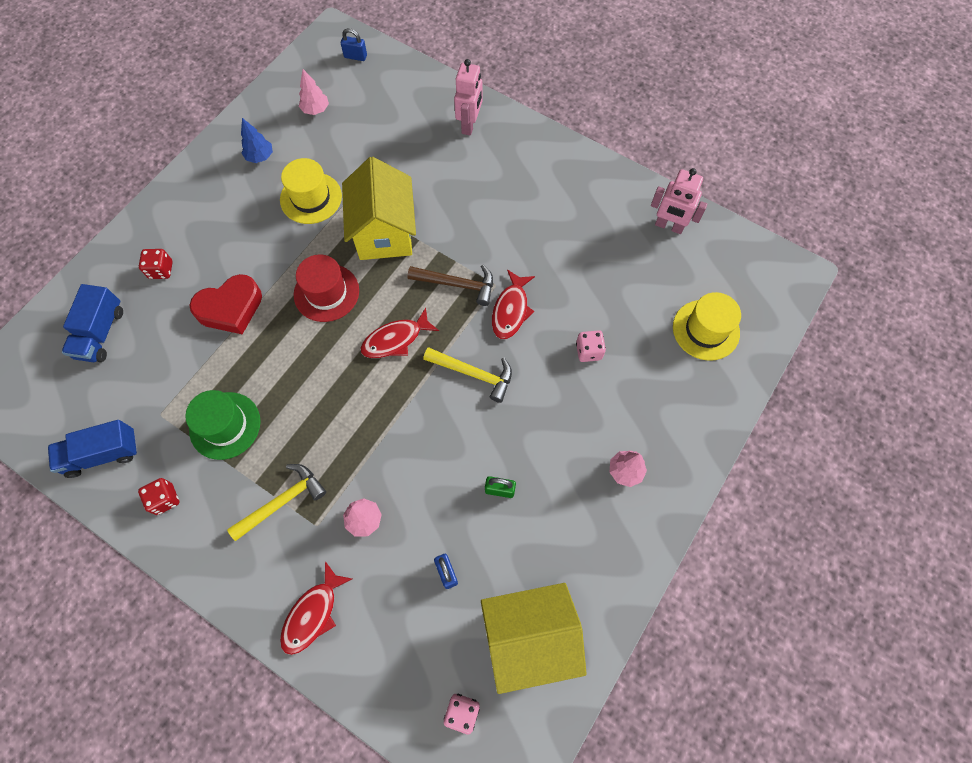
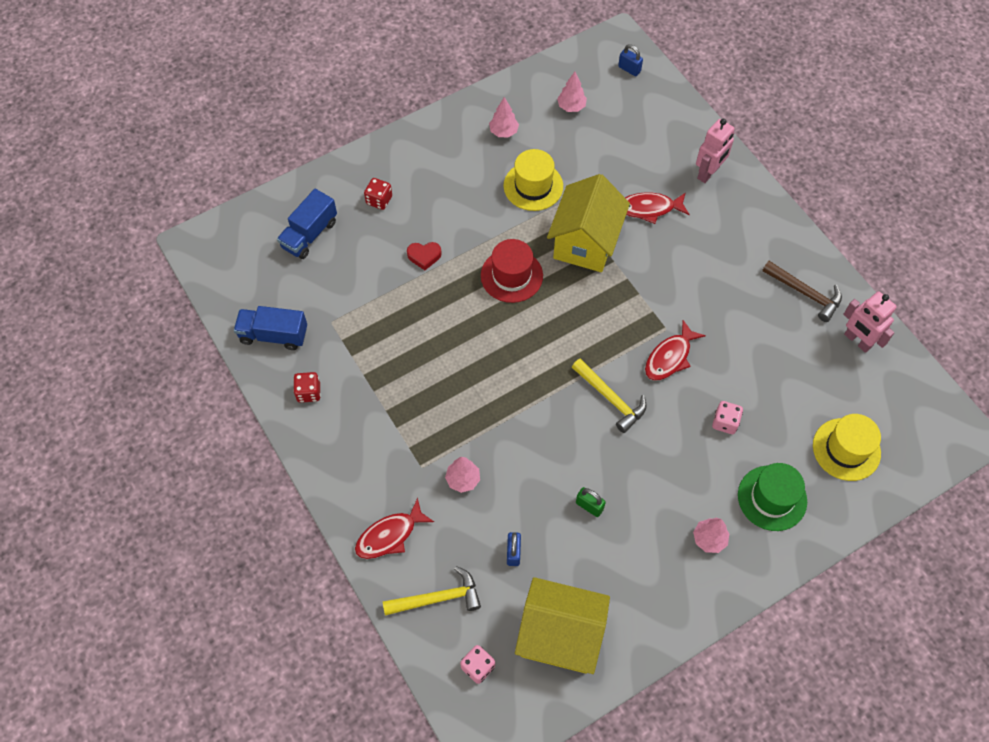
camera: 25 degrees right, 5 degrees down
green hat [185,390,261,460] -> green hat moved to [738,463,807,531]
red heart [189,274,262,334] -> red heart [407,242,442,270], size x0.54
yellow hammer [227,464,326,541] -> yellow hammer moved to [383,566,481,616]
blue tree [241,118,273,163] -> pink tree [489,97,519,138]
red fish [361,308,439,358] -> red fish moved to [625,192,690,224]
brown hammer [408,265,493,306] -> brown hammer moved to [762,261,842,322]

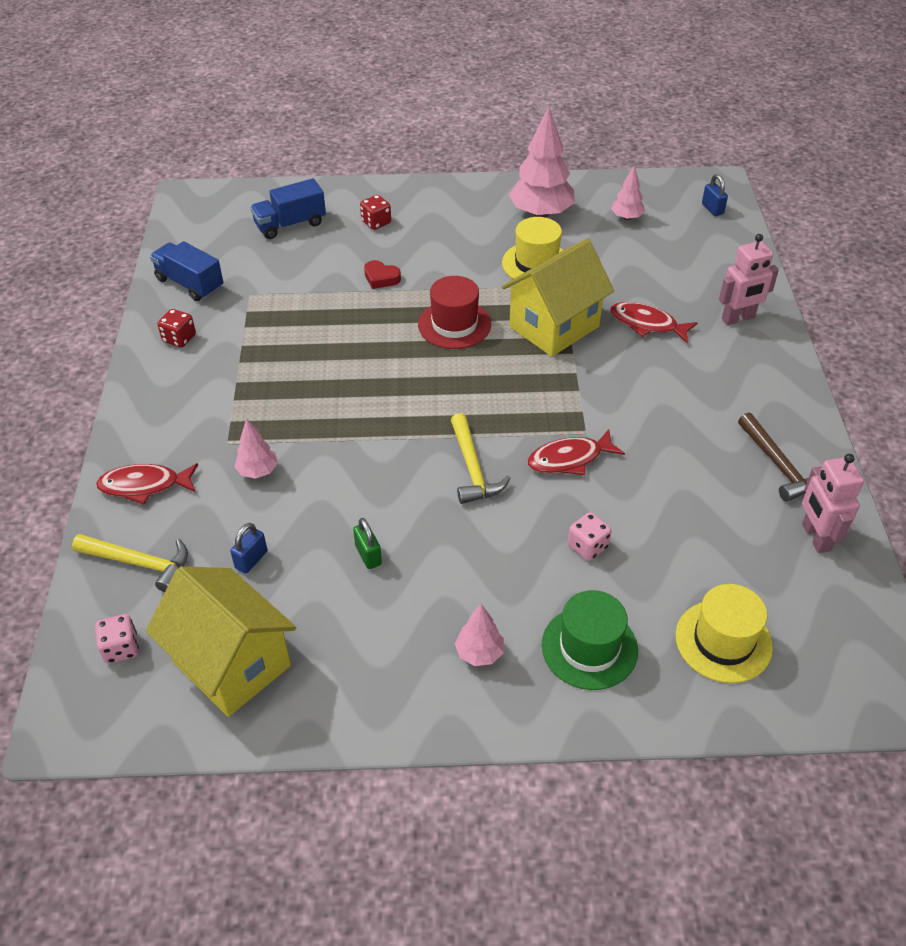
camera: 30 degrees right, 15 degrees down
pink tree [489,97,519,138] -> pink tree [509,106,575,218], size x1.95

